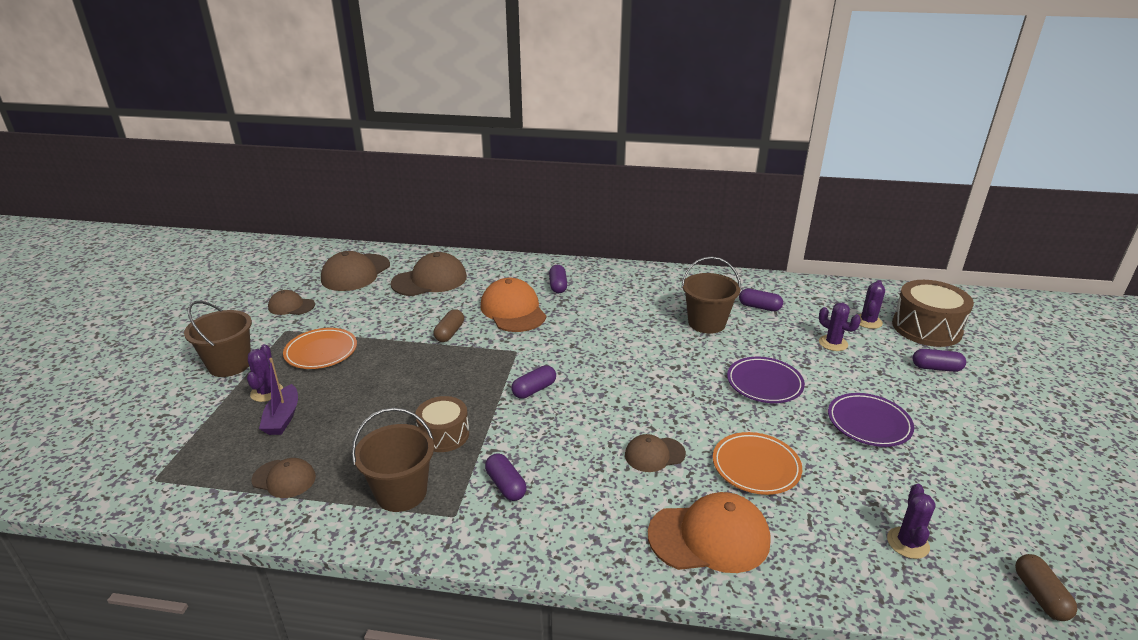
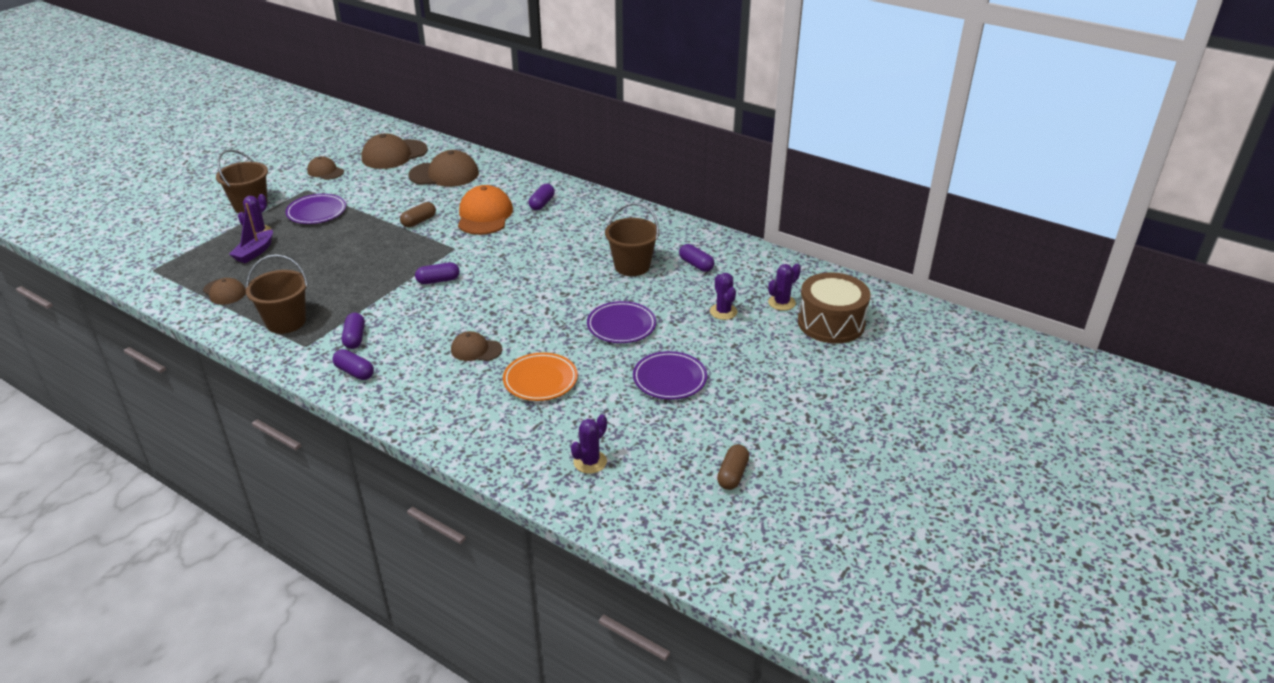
camera: 25 degrees right, 5 degrees up
orange plate [283,328,357,369] -> purple plate [285,194,346,224]
brown drum [415,396,469,452] -> none
orange cap [648,492,770,573] -> none
purple capsule [912,349,966,372] -> purple capsule moved to [332,349,374,380]
brown capsule [1015,554,1078,621] -> brown capsule moved to [717,444,749,490]

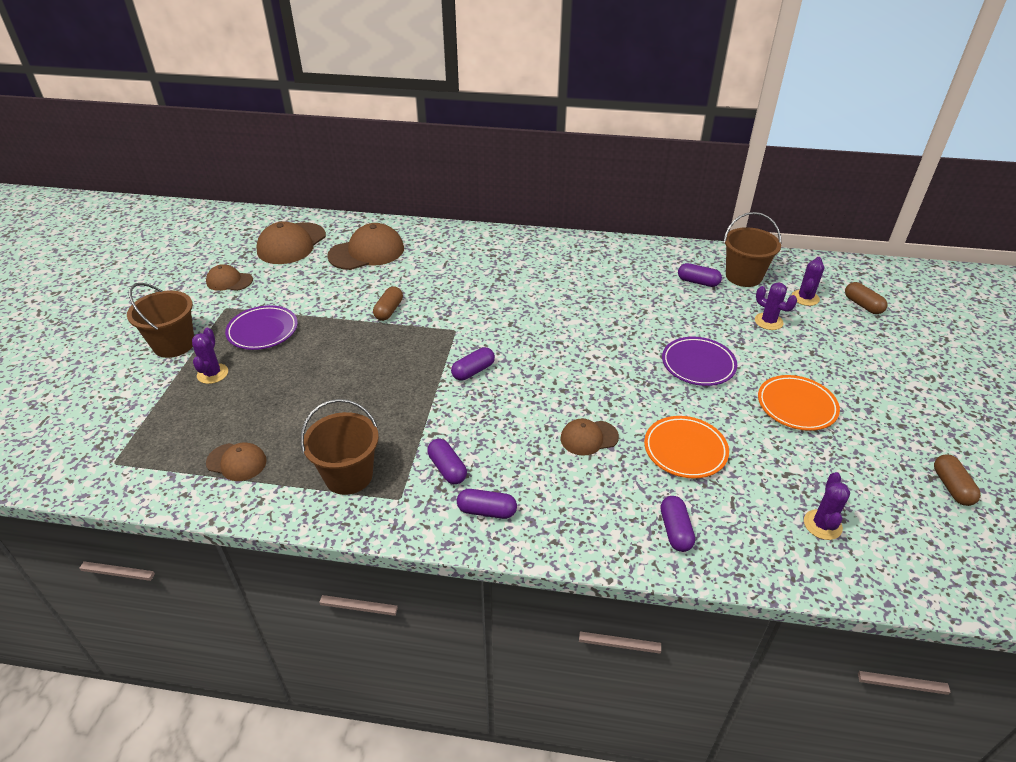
camera: 25 degrees left, 5 degrees up
purple boat [229,203,273,263] -> none
orange cap [458,185,513,235] -> none
purple capsule [529,184,555,210] -> purple capsule moved to [661,496,695,552]
brown bucket [605,203,659,276] -> brown bucket moved to [723,212,781,287]
purple plate [633,351,707,400] -> orange plate [758,375,840,431]
brown drum [798,272,871,344] -> brown capsule [845,282,888,314]

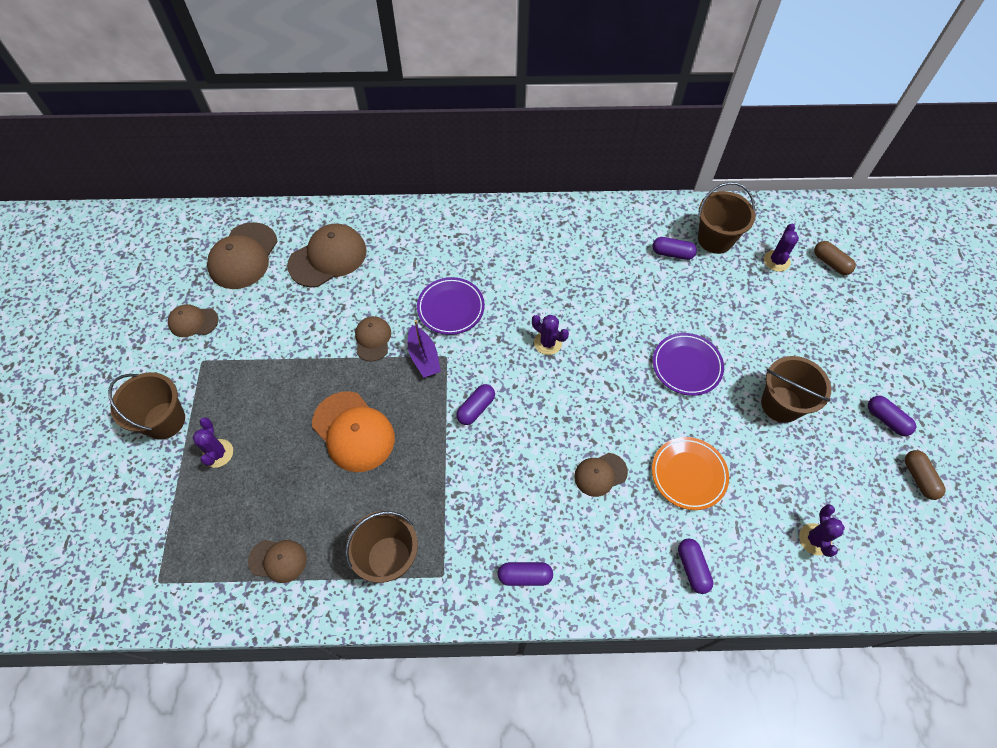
camera: 10 degrees left, 20 degrees up
purple plate [225,305,298,350] -> purple plate moved to [417,277,485,335]
brown capsule [373,286,403,321] -> brown cap [355,316,391,362]
purple capsule [427,439,467,484] -> purple capsule moved to [868,396,916,436]
purple cactus [755,282,797,330] -> purple cactus moved to [532,315,569,355]
orange plate [758,375,840,431] -> brown bucket [761,356,831,423]
none -> orange cap [312,391,395,472]
none -> purple boat [408,320,441,378]

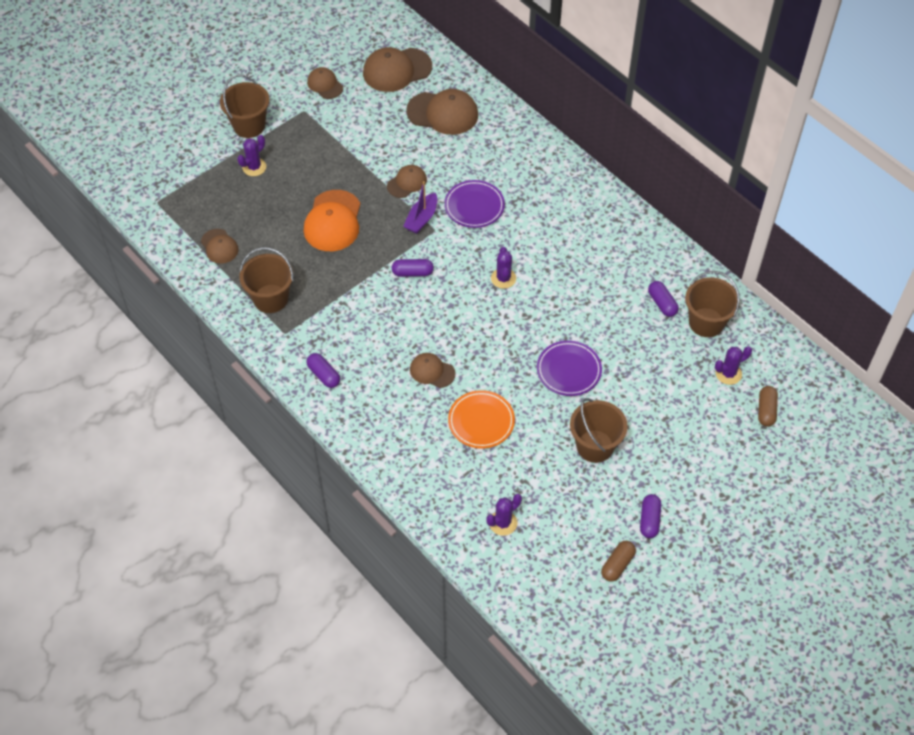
camera: 50 degrees right, 5 degrees down
purple capsule [678,539,713,594] -> none

